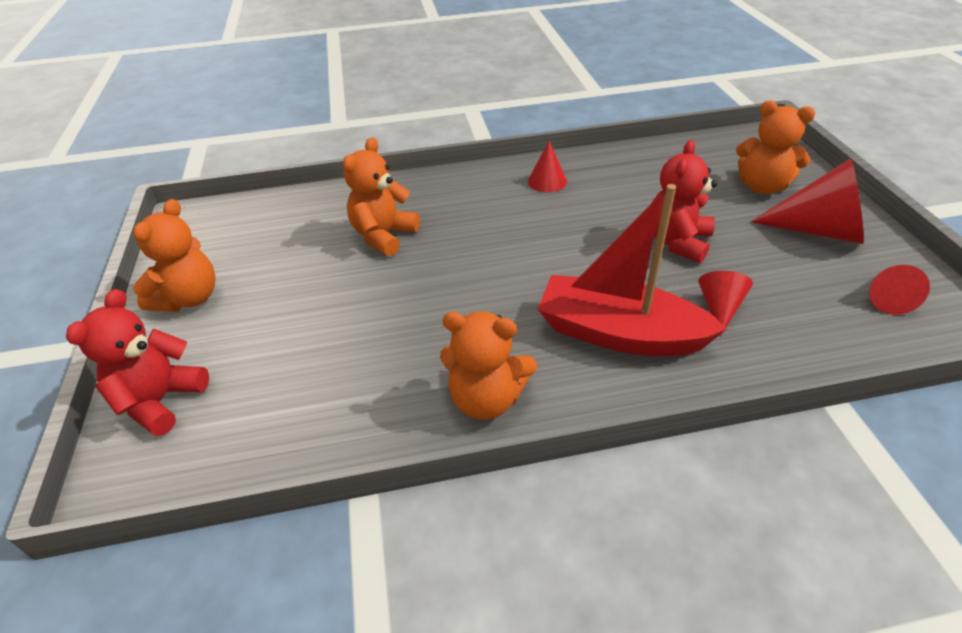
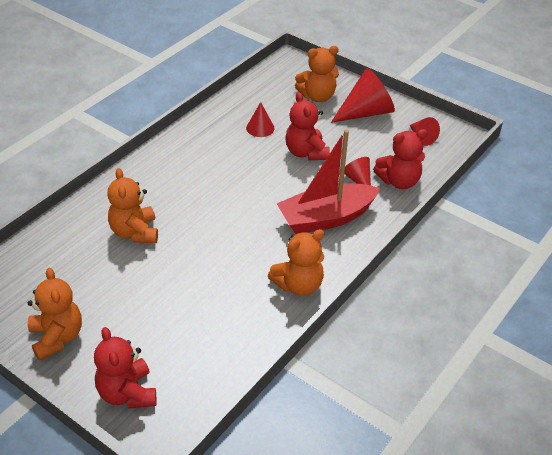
camera: 45 degrees left, 0 degrees up
red cone [528,141,567,192] -> red cone moved to [246,102,274,137]
none -> red teddy bear [373,129,428,189]

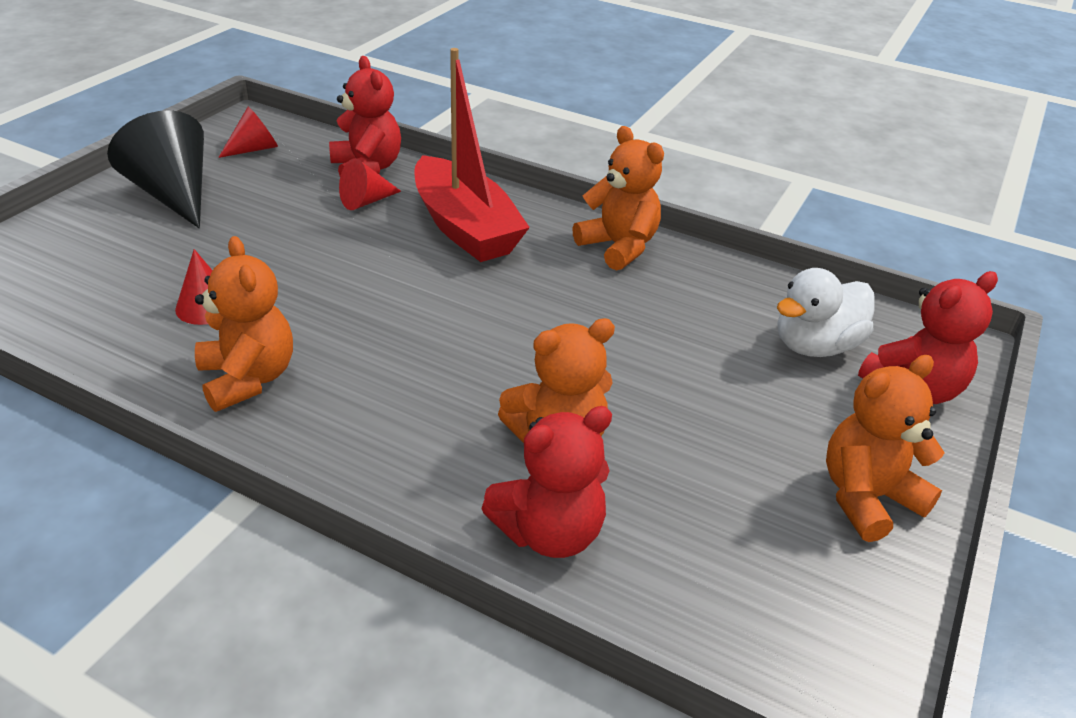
camera: 100 degrees left, 5 degrees down
red teddy bear [285,92,330,160] -> red teddy bear moved to [481,406,612,558]
orange teddy bear [295,46,339,102] -> orange teddy bear moved to [195,236,293,412]
red cone [331,68,395,123] -> black cone [107,110,204,228]
none -> white duck [777,268,875,357]

